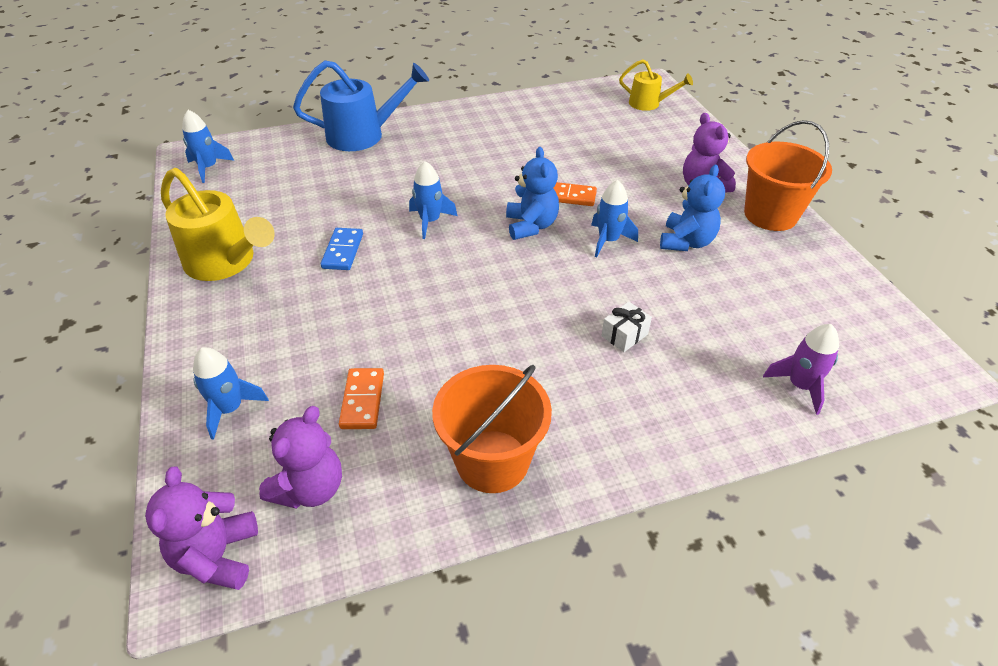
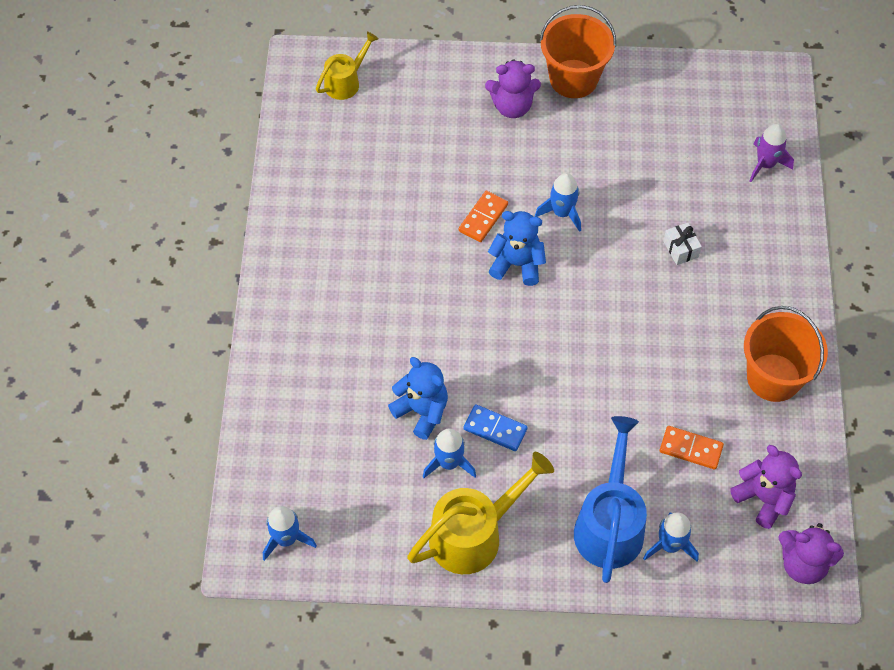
camera: 70 degrees left, 15 degrees up
blue watering can [293,60,429,151] -> blue watering can moved to [574,416,647,583]
blue rocket [409,161,457,239] -> blue rocket moved to [423,428,476,478]
blue teddy bear [660,165,725,251] -> blue teddy bear moved to [388,357,448,440]

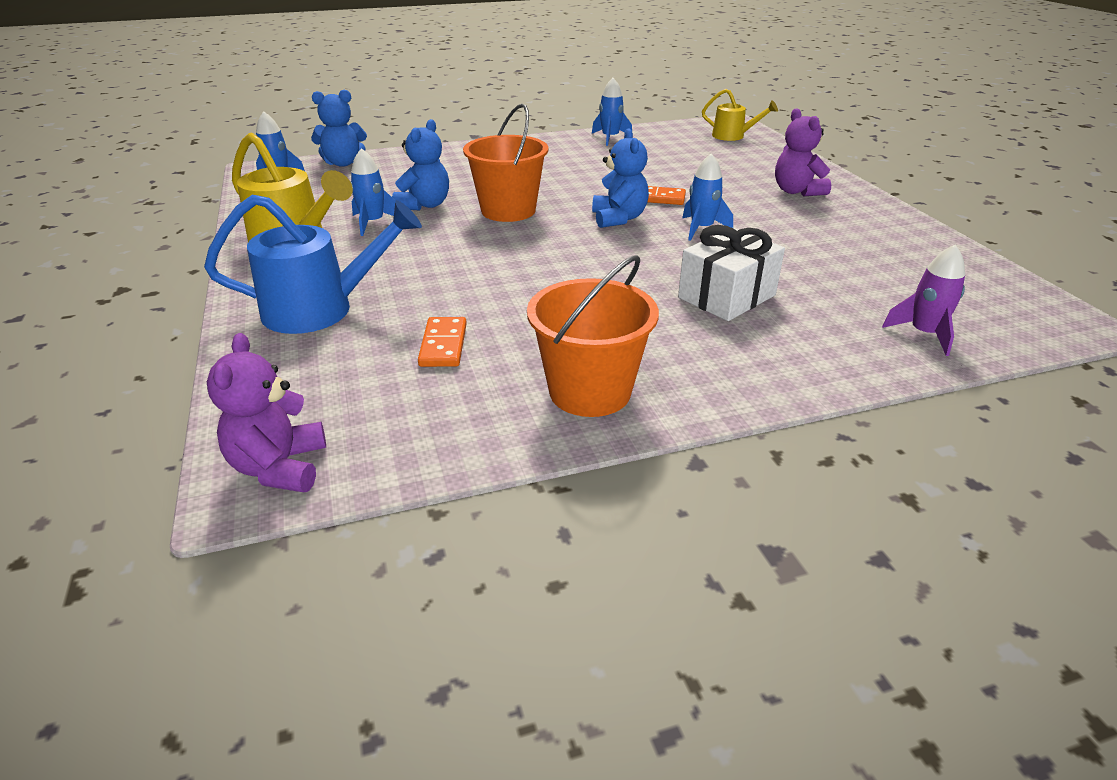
camera: 70 degrees right, 25 degrees down
blue domino [464,404,527,451] -> none
orange bucket [539,5,616,98] -> orange bucket moved to [463,104,548,222]
blue rocket [643,513,699,562] -> blue rocket moved to [592,78,632,146]
white gift [663,223,702,265] -> white gift [678,225,785,321], size x1.93
purple teddy bear [730,445,802,529] -> none
none -> blue teddy bear [311,90,367,167]

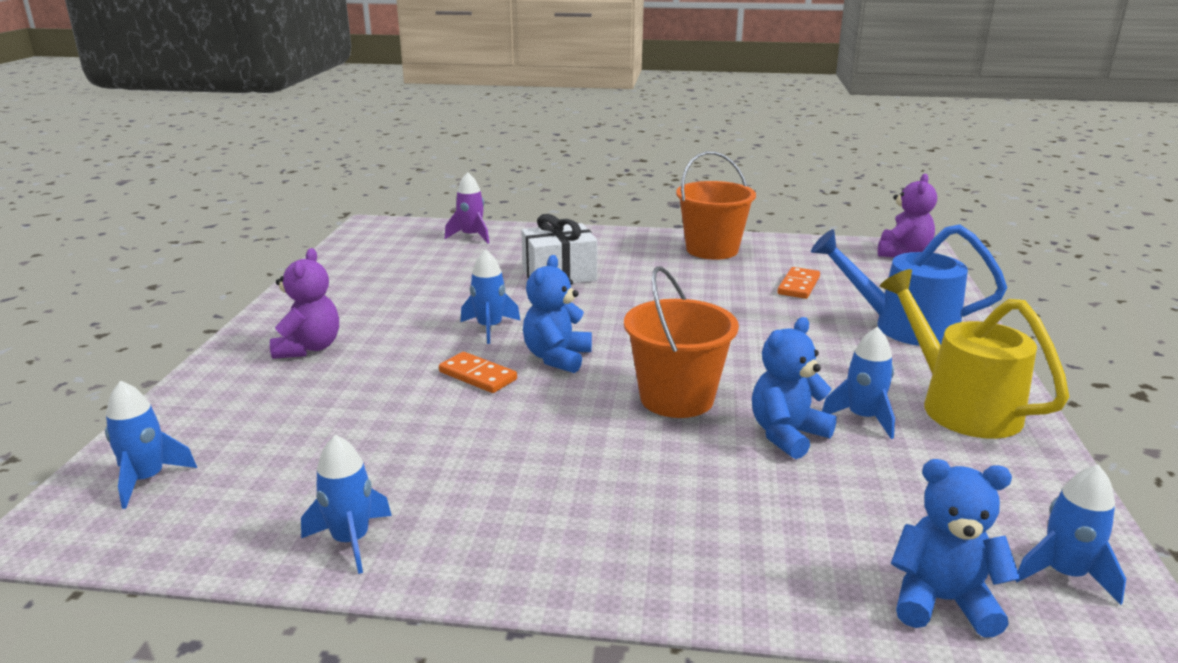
camera: 155 degrees left, 10 degrees down
yellow watering can [702,89,778,141] -> blue rocket [105,381,197,509]

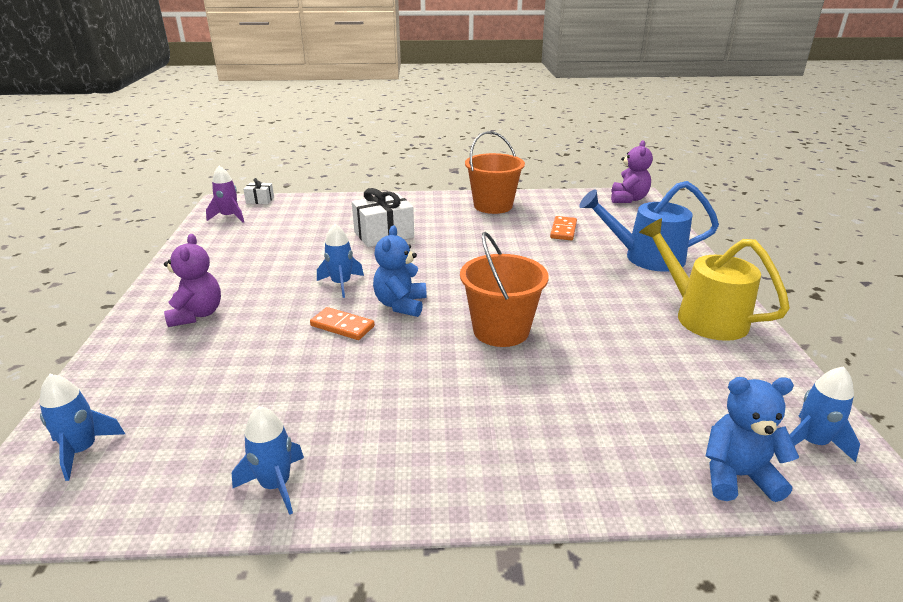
camera: 10 degrees left, 5 degrees up
purple rocket [445,172,489,244] -> purple rocket moved to [206,166,244,223]
blue teddy bear [752,317,837,459] -> none
blue rocket [822,327,895,439] -> none
none -> white gift [243,178,274,204]

